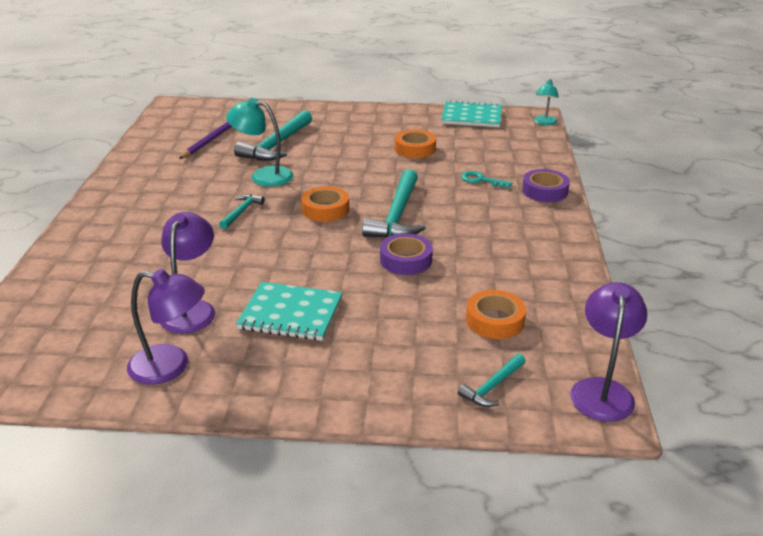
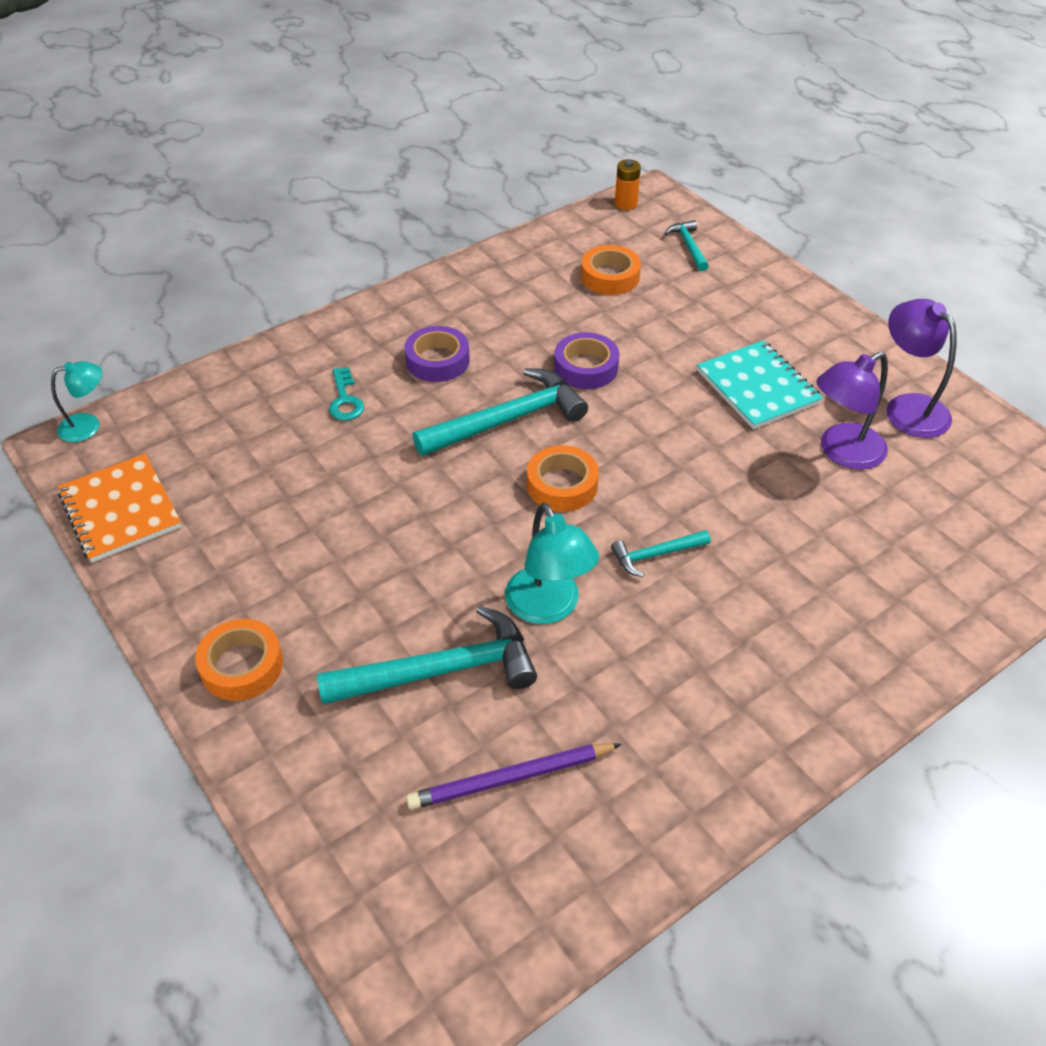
camera: 130 degrees left, 15 degrees up
orange tape [395,130,436,158] -> orange tape moved to [195,619,283,701]
turquoise notebook [441,100,502,127] -> orange notebook [57,454,182,563]
turquoise hammer [458,354,526,407] -> turquoise hammer turned 105 degrees counterclockwise [664,220,709,271]
purple tape [522,169,570,202] -> purple tape moved to [404,326,470,382]
purple lamp [570,282,647,422] -> orange battery [615,159,641,210]

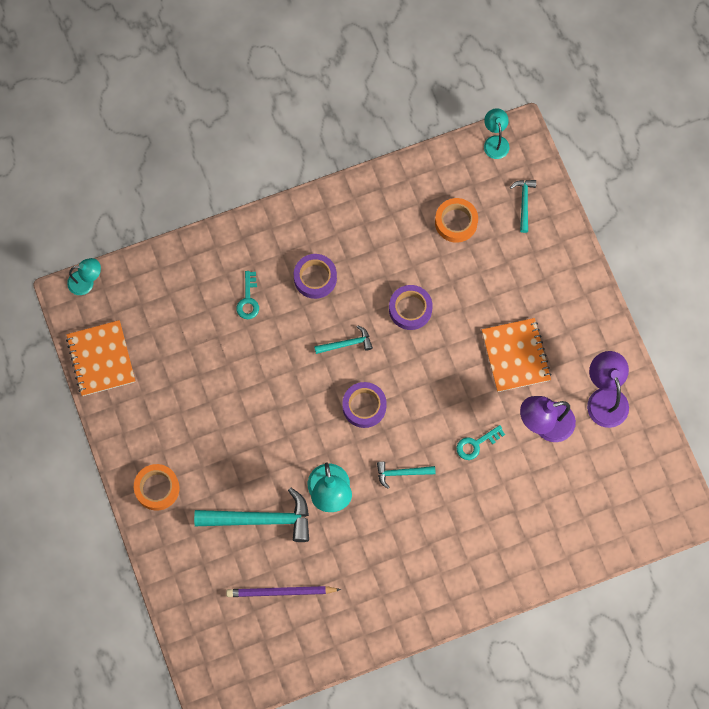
camera: 15 degrees right, 25 degrees up
turquoise hammer [413,368,588,456] -> turquoise hammer [314,325,373,354], size x0.51
orange tape [527,445,599,512] -> purple tape [342,382,387,428]
orange battery [615,159,641,210] -> turquoise lamp [484,108,509,159]
turquoise notebook [697,340,823,429] -> orange notebook [482,318,551,392]
none -> turquoise key [456,425,505,460]

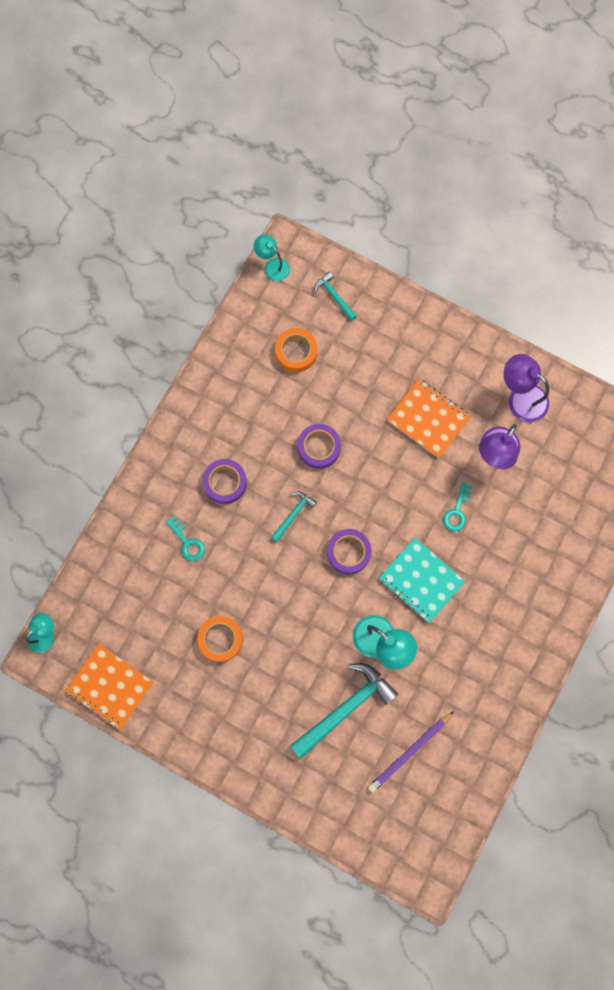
camera: 40 degrees left, 5 degrees up
orange tape [134,464,180,511] -> orange tape moved to [197,616,243,662]
turquoise hammer [377,462,436,489] -> turquoise notebook [379,538,466,623]

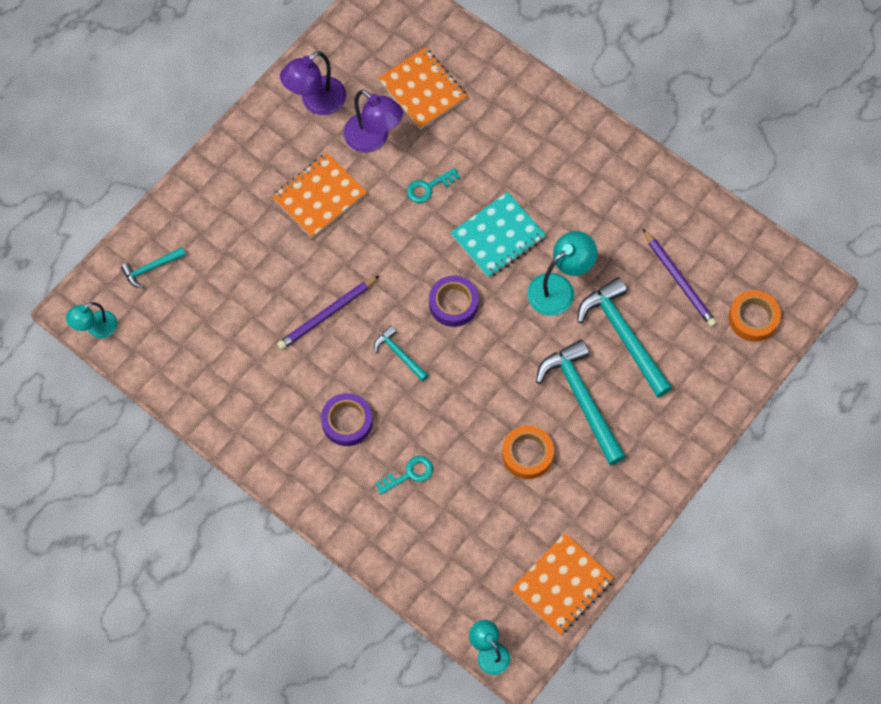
camera: 80 degrees left, 10 degrees down
orange tape [275,328,317,372] -> orange tape moved to [729,290,781,342]
purple tape [298,424,341,469] -> purple pencil [277,275,380,350]
turquoise key [443,482,473,532] -> turquoise key turned 120 degrees clockwise [407,168,460,203]
none -> orange notebook [378,47,468,130]
none -> turquoise hammer [536,340,626,465]

